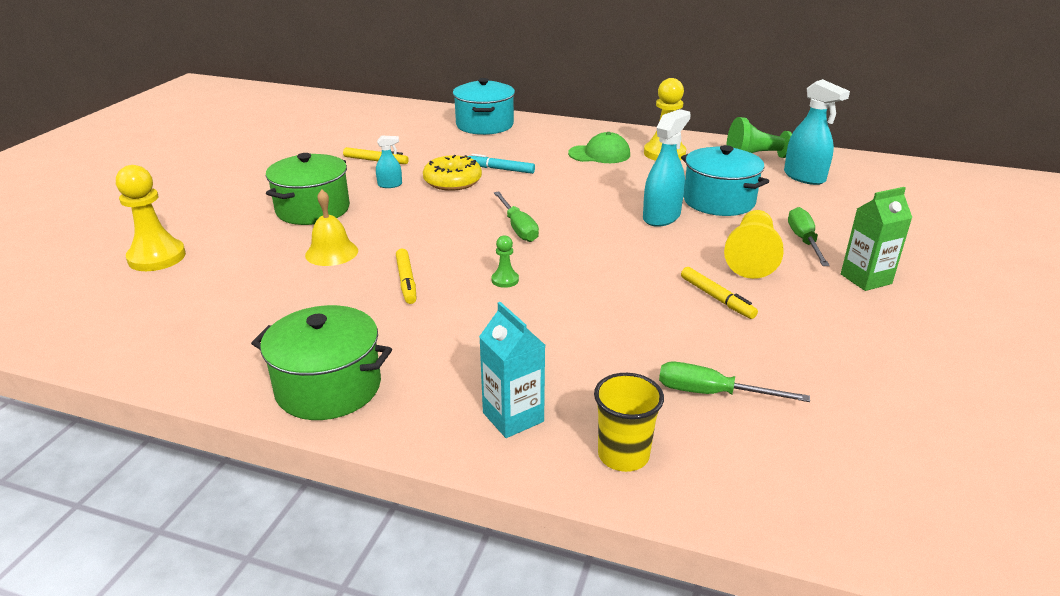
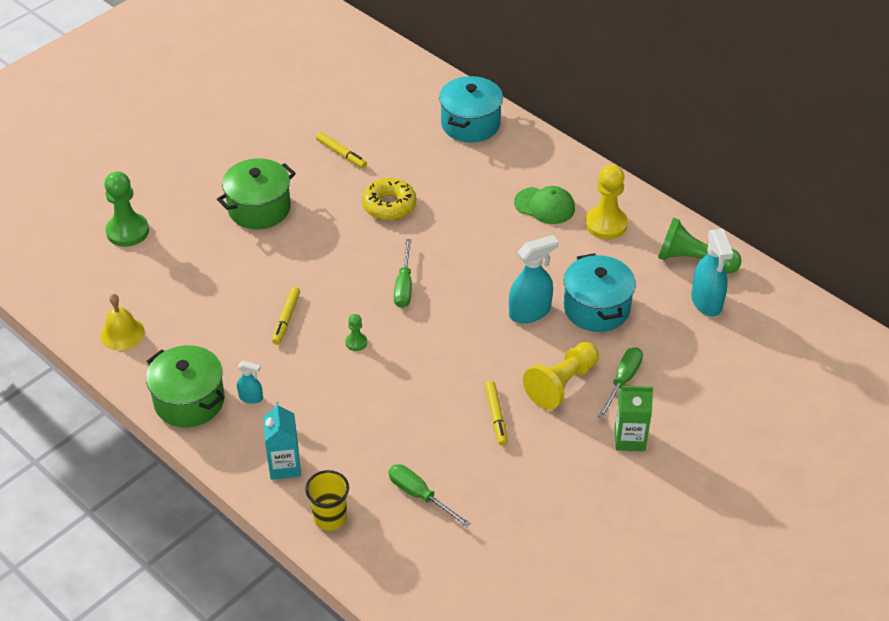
camera: 25 degrees right, 15 degrees up
yellow pawn [116,165,186,271] -> green pawn [104,171,149,247]
yellow bell [305,190,358,266] -> yellow bell moved to [100,294,145,350]
turquoise spray bottle [376,136,402,188] -> turquoise spray bottle moved to [237,361,263,404]
turquoise marker [468,154,535,174] -> none

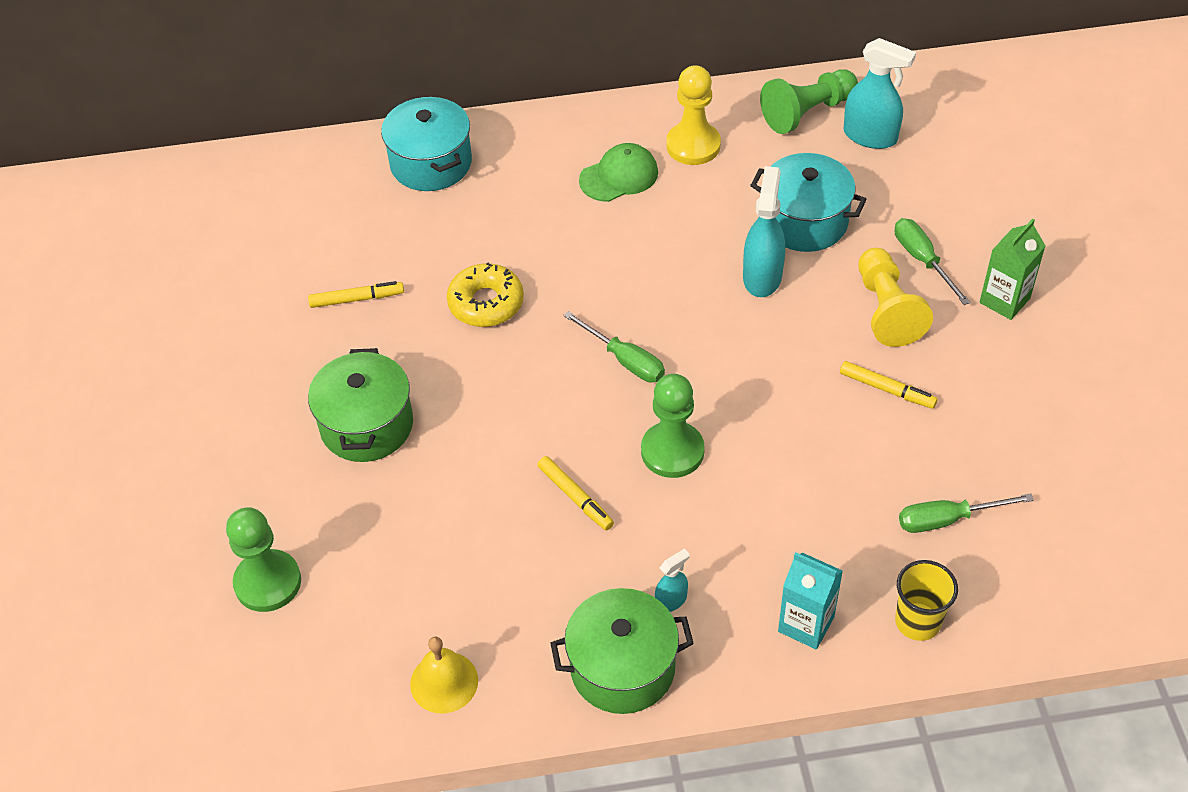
camera: 50 degrees left, 5 degrees up
green pawn [345,314,367,351] -> green pawn [641,374,705,478], size x2.06

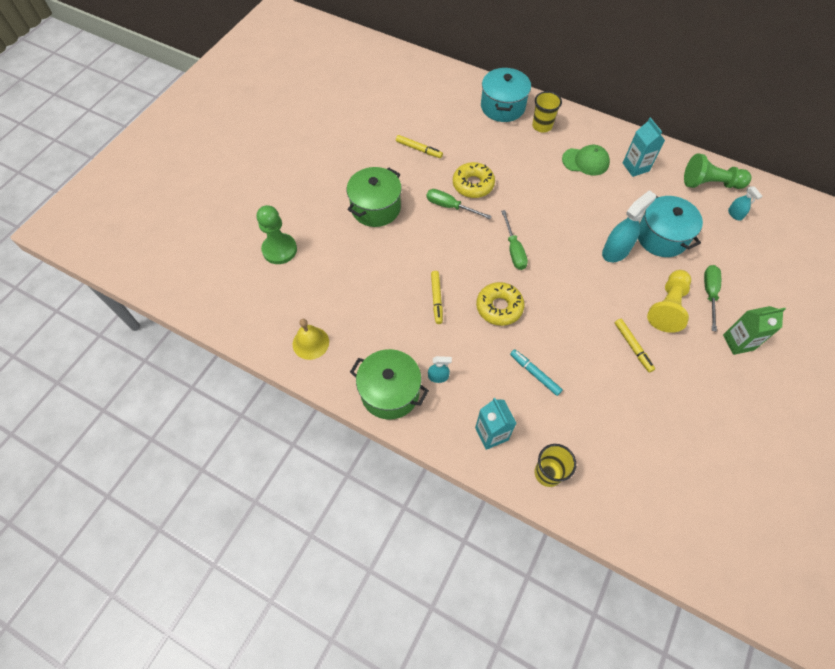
camera: 35 degrees right, 10 degrees up
green pawn [641,374,705,478] -> yellow donut [476,282,525,326]
yellow pawn [666,65,721,165] -> turquoise carton [623,117,665,177]
turquoise spray bottle [844,38,916,149] -> turquoise spray bottle [728,186,762,220], size x0.52
green screwdriver [899,493,1034,533] -> green screwdriver moved to [426,189,492,219]
none -> turquoise marker [510,349,563,396]
none -> yellow cup [532,91,562,132]

